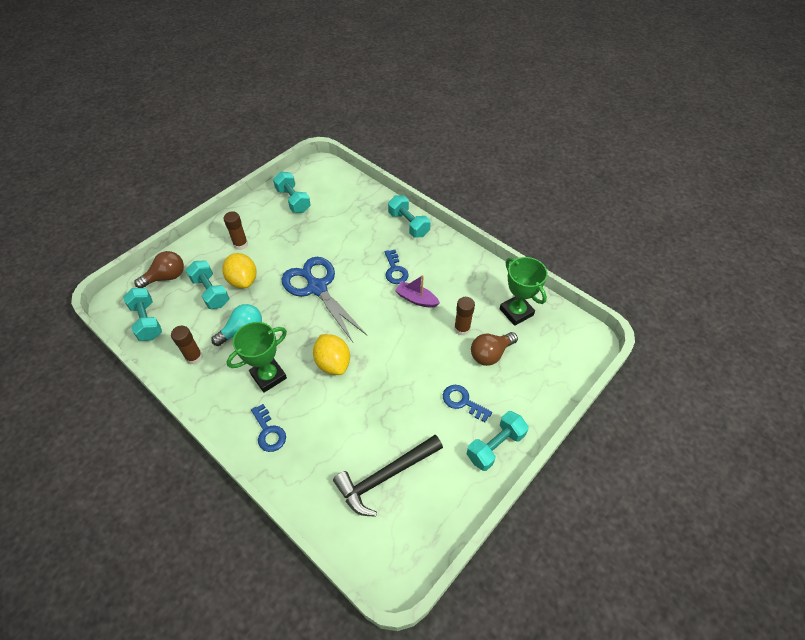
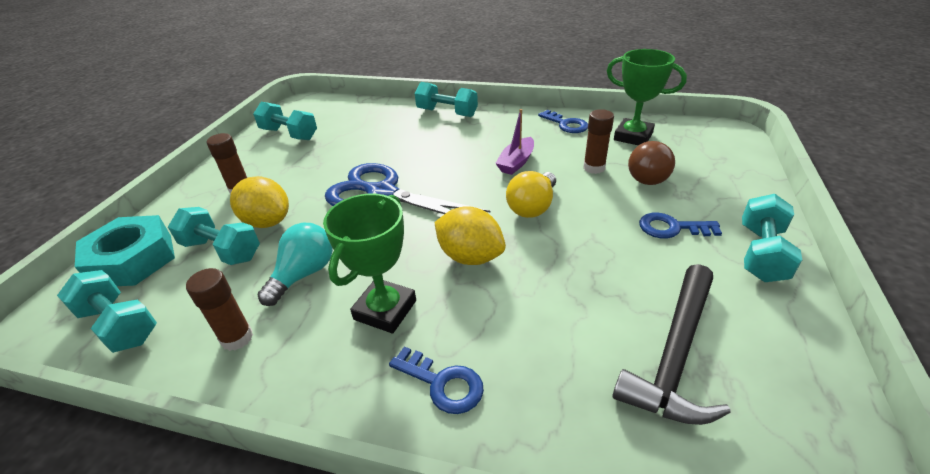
camera: 25 degrees left, 15 degrees down
brown light bulb [135,251,184,288] -> turquoise nut [75,215,175,286]
blue key [385,250,408,284] -> blue key moved to [538,110,588,133]
purple boat [395,275,440,308] -> purple boat turned 60 degrees counterclockwise [495,109,534,175]
none -> yellow light bulb [506,171,556,218]

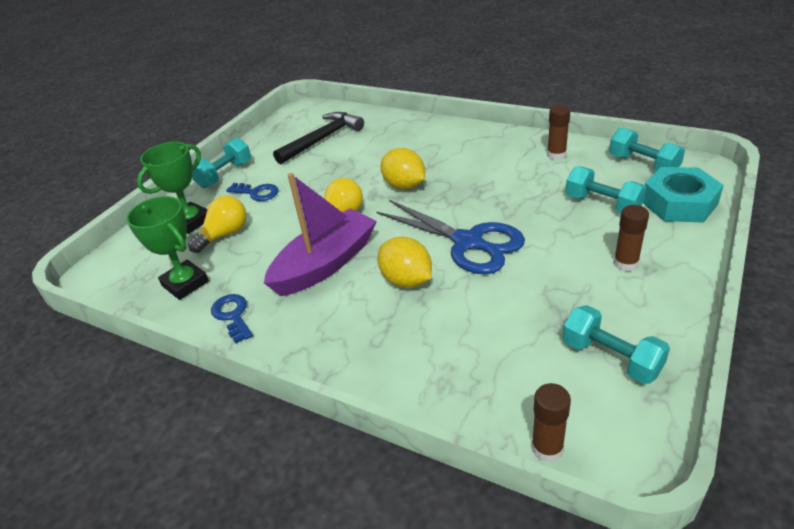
camera: 165 degrees left, 0 degrees up
yellow lemon [230,176,289,228] -> yellow lemon moved to [377,237,432,288]
turquoise light bulb [257,223,333,306] -> none
green trophy [323,194,416,333] -> green trophy moved to [137,142,207,234]
blue key [389,347,484,414] -> none
turquoise dumbbell [415,82,478,117] -> none
purple boat [495,109,534,175] -> purple boat [264,173,377,296], size x1.98
brown glue stick [583,109,614,174] -> brown glue stick moved to [531,383,571,462]
brown light bulb [628,141,675,185] -> yellow light bulb [188,196,247,253]

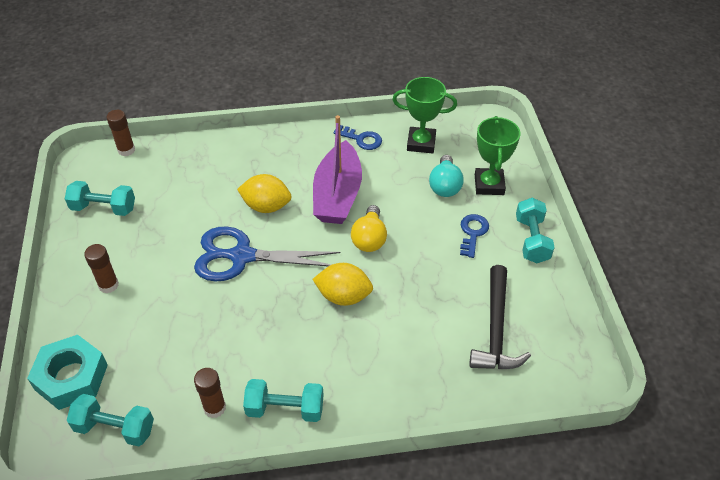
camera: 140 degrees right, 10 degrees up
yellow light bulb [188,196,247,253] -> turquoise light bulb [429,155,464,197]
blue key [226,183,279,201] -> blue key turned 120 degrees clockwise [460,214,489,258]
turquoise dumbbell [566,166,646,213] -> turquoise dumbbell moved to [243,379,324,422]

